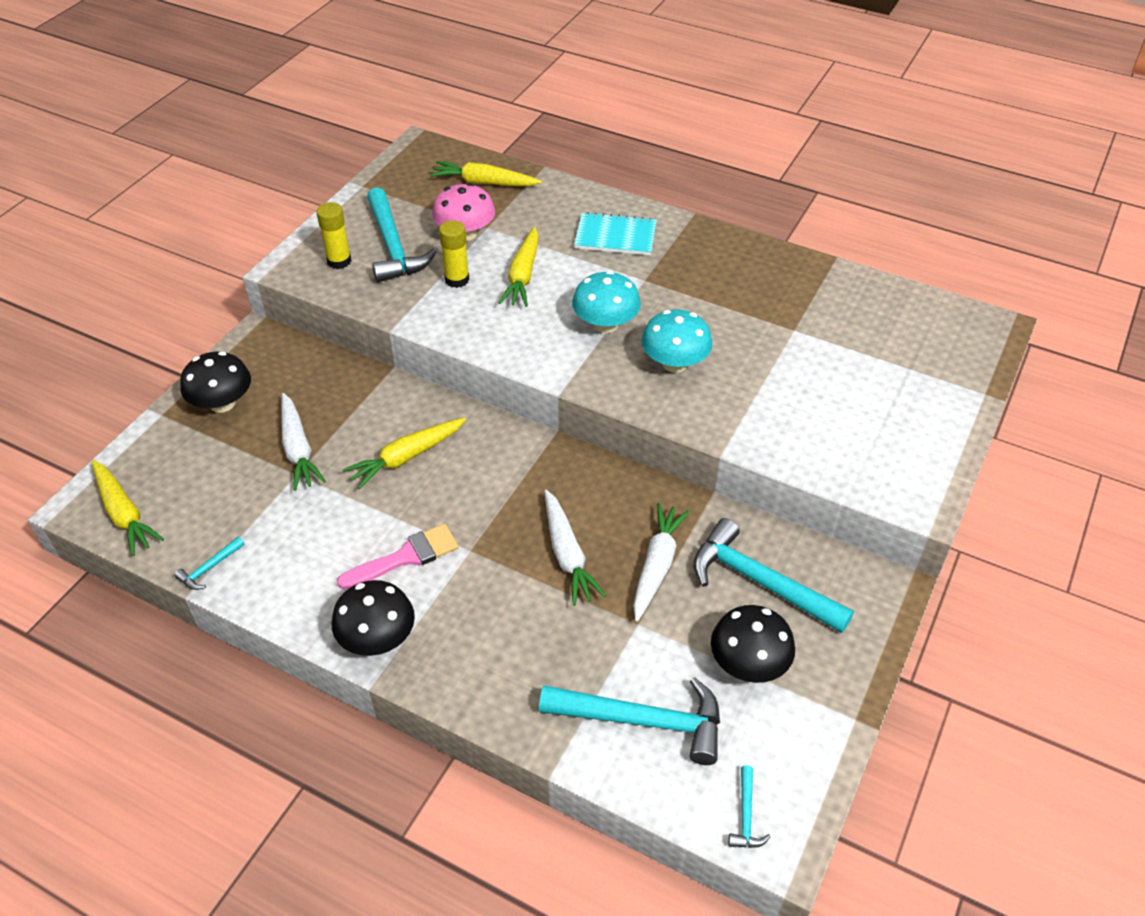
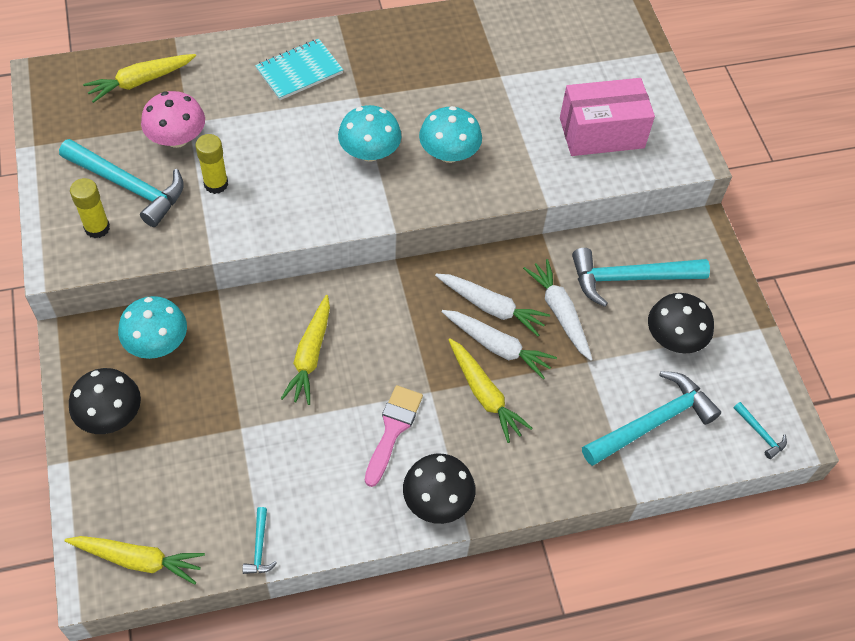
camera: 45 degrees left, 10 degrees up
white carrot [281,393,326,491] -> white carrot moved to [435,274,550,336]
yellow carrot [498,227,539,307] -> yellow carrot moved to [448,338,533,443]
none -> turquoise mushroom [118,296,187,359]
none -> pink box [560,78,655,156]

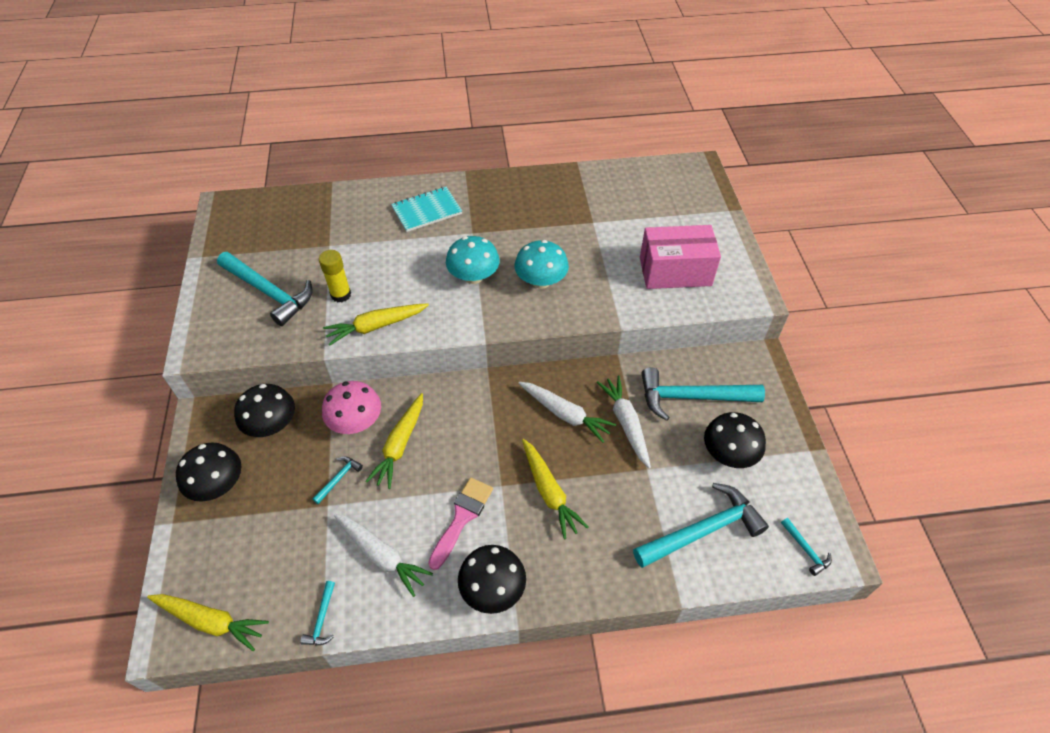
camera: 10 degrees right, 5 degrees down
yellow glue stick [70,178,110,238] -> none
yellow carrot [83,54,196,103] -> yellow carrot moved to [323,303,429,345]
turquoise mushroom [118,296,187,359] -> black mushroom [234,384,295,437]
pink mushroom [141,91,205,148] -> pink mushroom moved to [322,381,381,434]
white carrot [442,310,557,379] -> white carrot moved to [334,514,433,597]
none -> turquoise hammer [312,456,363,504]

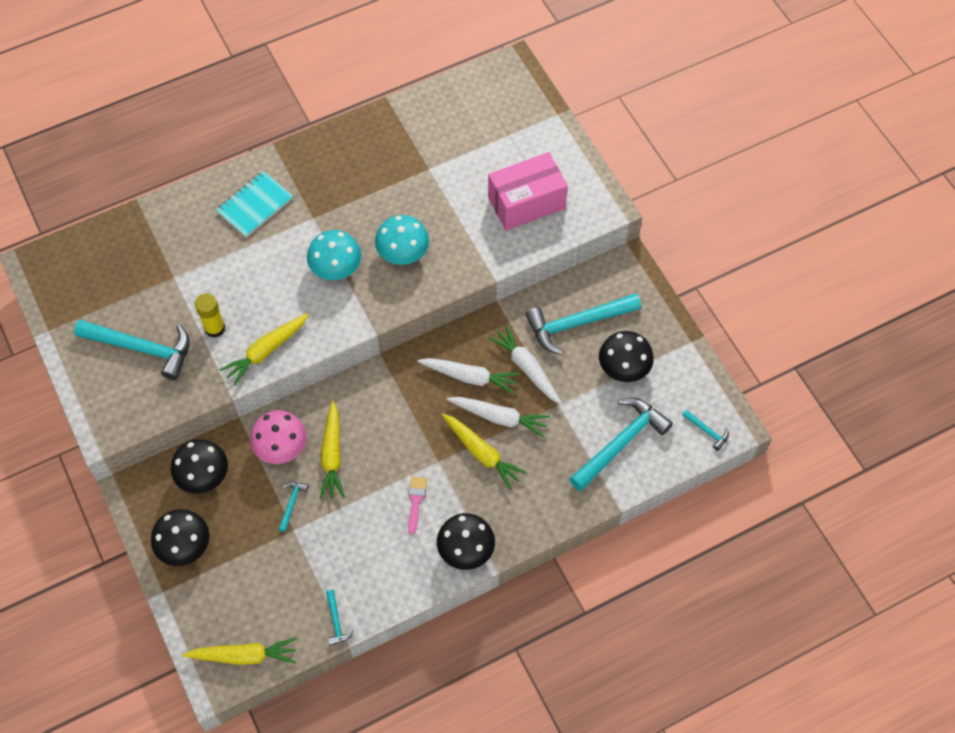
camera: 20 degrees left, 10 degrees up
white carrot [334,514,433,597] -> white carrot moved to [447,397,550,437]
pink brush [428,478,493,570] -> pink brush [408,477,427,534], size x0.65

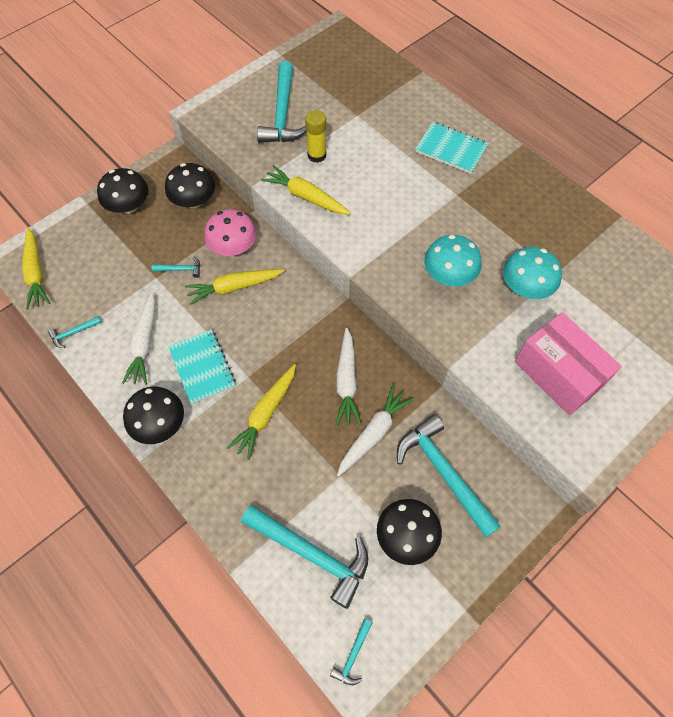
camera: 75 degrees right, 0 degrees up
turquoise mushroom [307,230,362,280] -> turquoise mushroom moved to [503,247,562,299]
pink brush [408,477,427,534] -> turquoise notebook [168,329,236,404]
white carrot [447,397,550,437] -> white carrot moved to [122,292,155,385]

